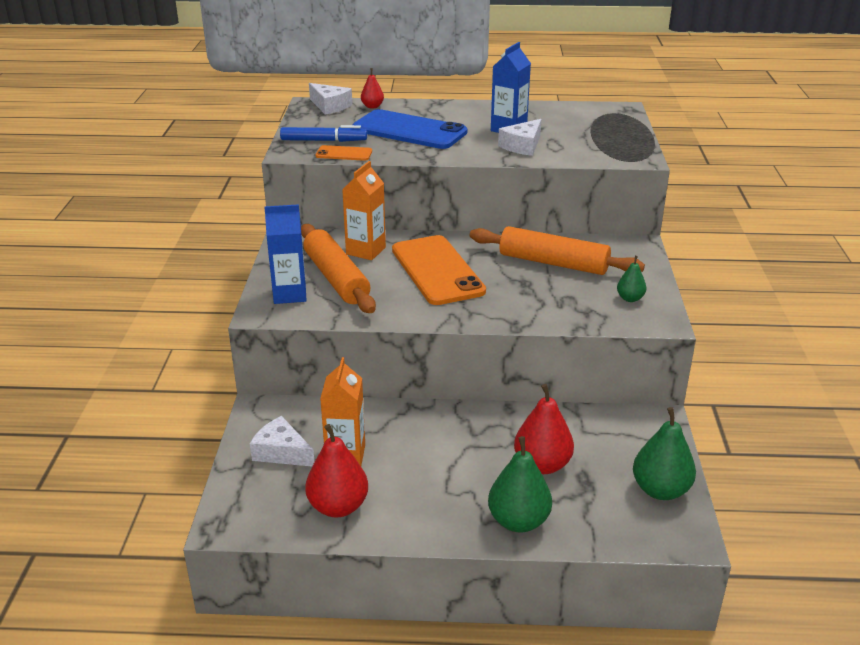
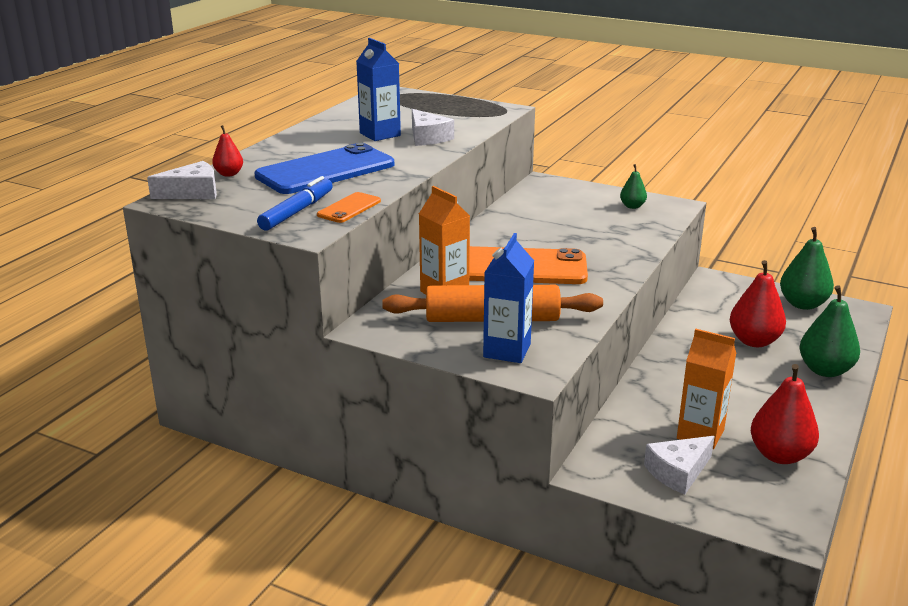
camera: 65 degrees left, 5 degrees down
orange rolling pin [470,226,645,275] -> none

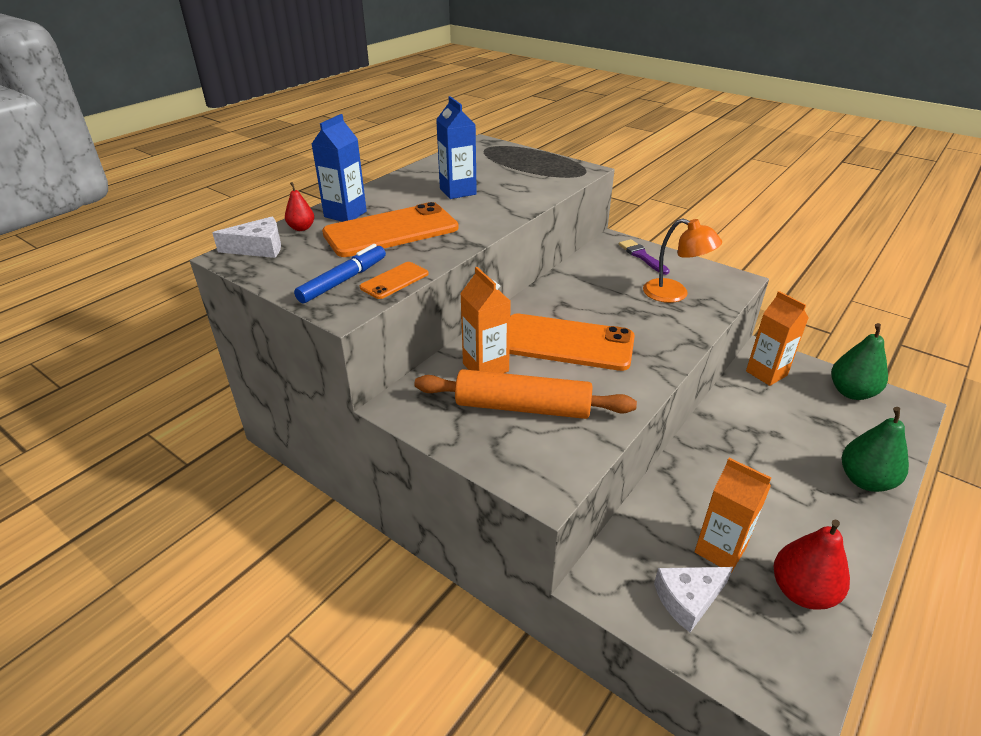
camera: 10 degrees right, 10 degrees up
blue phone [254,143,394,194] -> orange phone [322,202,459,257]
white cheese [412,109,454,146] -> none
blue carton [483,233,534,363] -> blue carton moved to [312,114,367,222]
green pear [620,164,647,209] -> none
red pear [730,260,786,347] -> none
none -> purple brush [619,239,670,275]
none -> orange lamp [643,218,722,303]
none -> orange carton [746,291,808,386]

